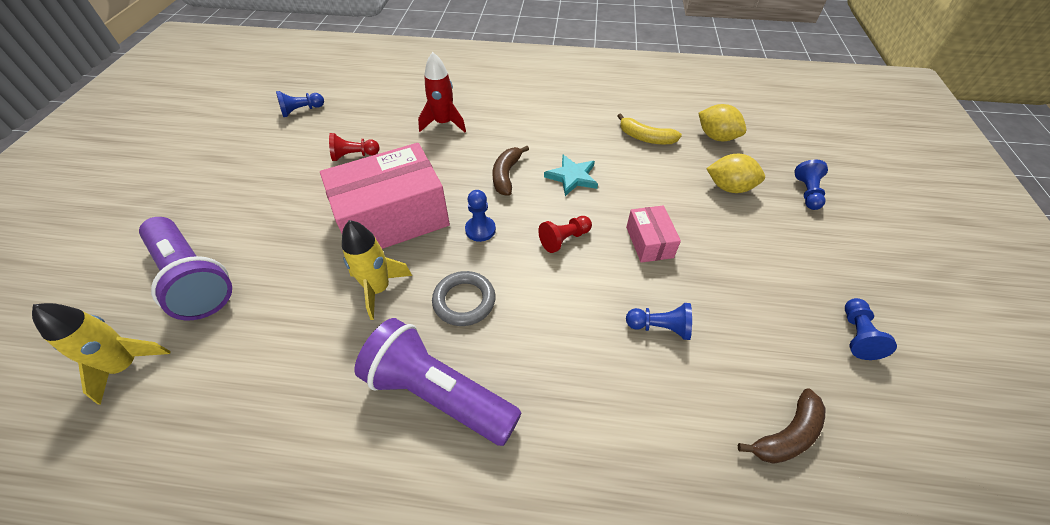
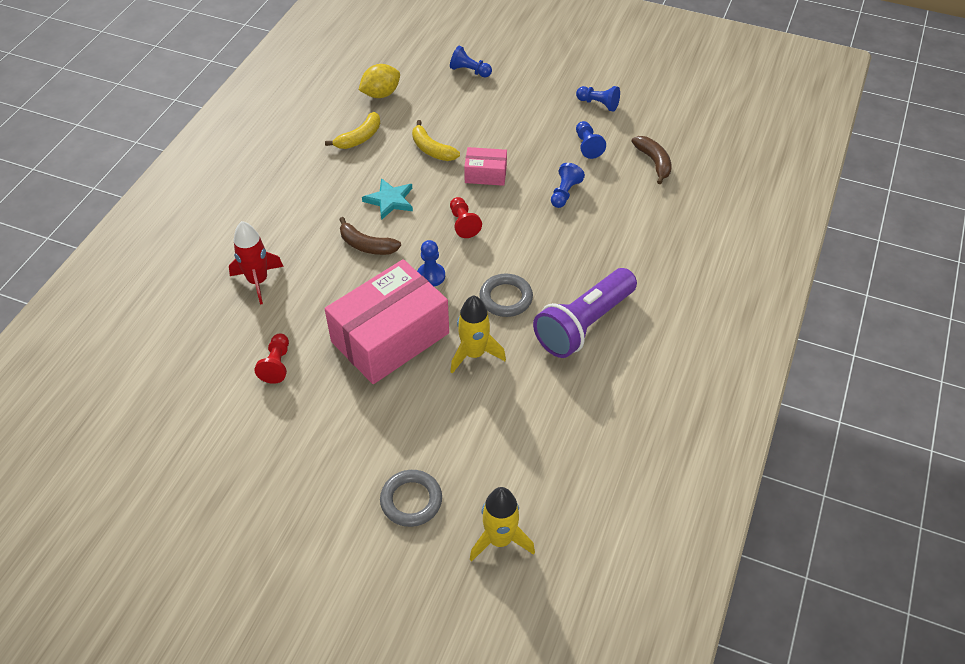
camera: 75 degrees left, 0 degrees up
purple flashlight [139,217,232,320] -> grey ring [380,470,442,527]
blue pawn [276,91,324,117] -> blue pawn moved to [576,121,606,159]
pink box [320,143,450,249] -> pink box turned 60 degrees clockwise [325,259,449,384]
yellow lemon [706,154,765,193] -> none
none -> yellow banana [412,120,460,161]

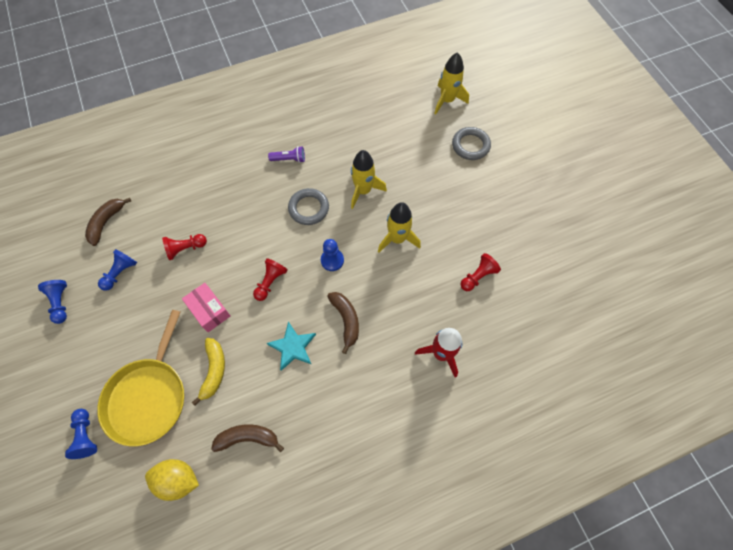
camera: 135 degrees left, 15 degrees up
yellow banana [325,112,380,149] -> brown banana [211,424,284,452]
pink box [325,259,449,384] -> yellow rocket [378,202,421,253]
purple flashlight [533,268,637,358] -> purple flashlight [268,146,305,163], size x0.41
blue pawn [551,163,585,208] -> red pawn [162,234,207,260]
none -> yellow pan [97,310,184,447]

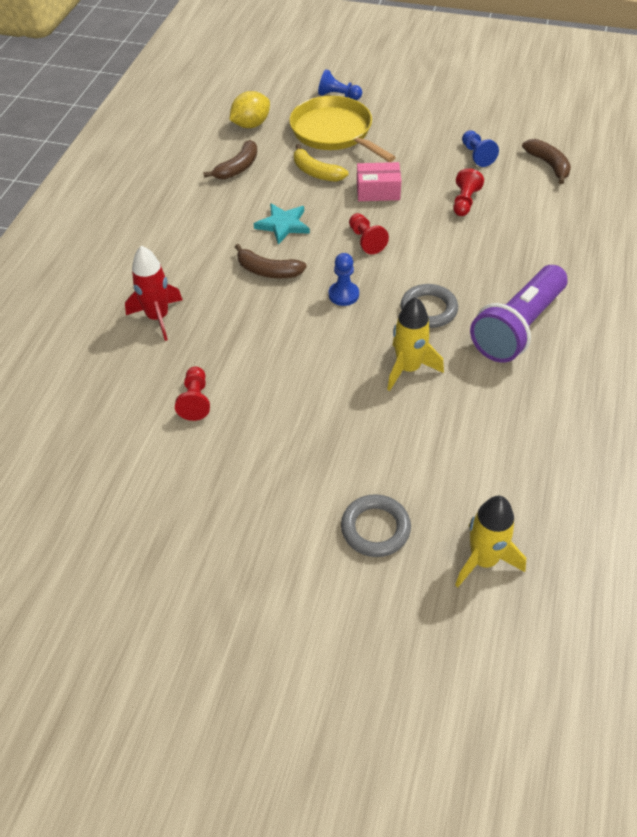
camera: 130 degrees right, 15 degrees down
blue pawn [38,280,67,324] -> none
purple flashlight [268,146,305,163] -> purple flashlight [470,265,567,363], size x2.42
yellow rocket [378,202,421,253] -> none

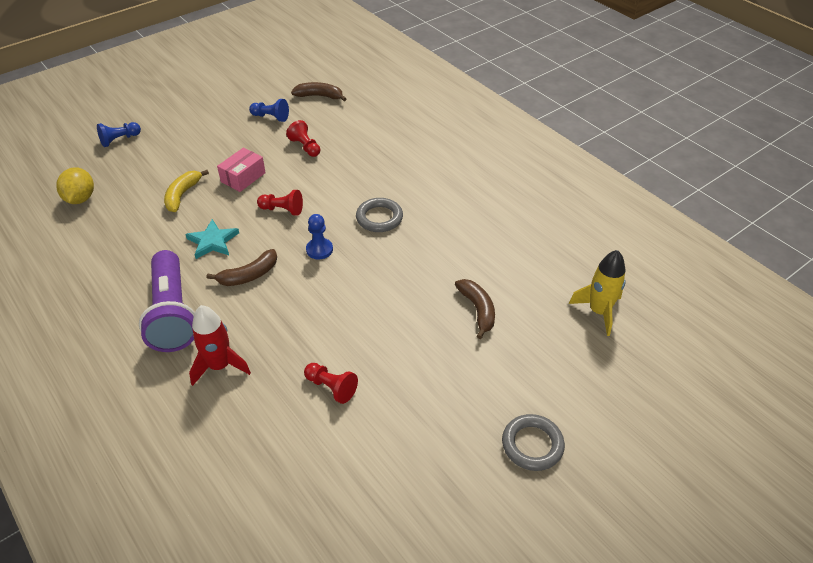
camera: 55 degrees left, 5 degrees down
brown banana [203,140,257,179] -> brown banana moved to [455,279,495,339]
yellow pan [289,96,396,162] -> none
yellow banana [294,144,348,182] -> yellow banana turned 120 degrees clockwise [164,170,209,212]
grey ring [341,494,411,557] -> grey ring moved to [502,414,565,471]
yellow rocket [387,297,444,391] -> none
purple flashlight [470,265,567,363] -> purple flashlight moved to [139,250,195,352]

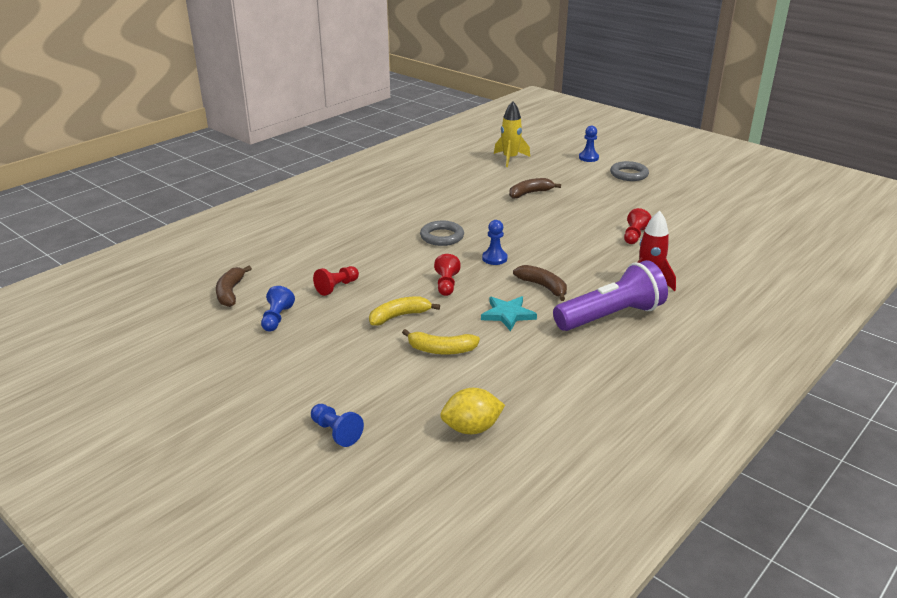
camera: 100 degrees left, 15 degrees down
pink box [217,148,266,192] -> yellow banana [369,296,440,326]
none -> blue pawn [579,126,599,162]

